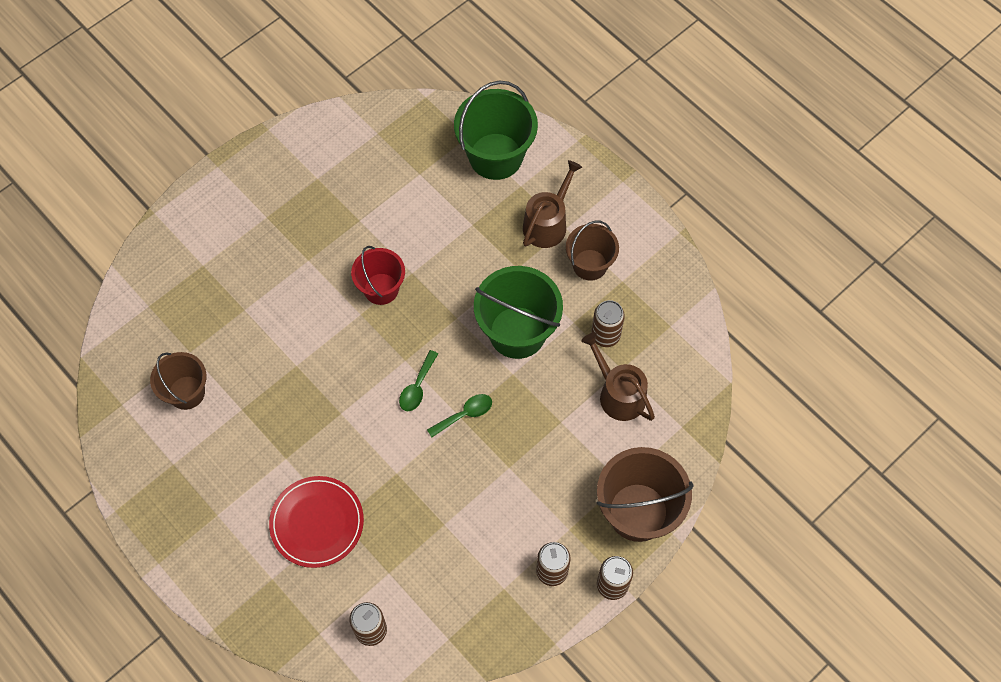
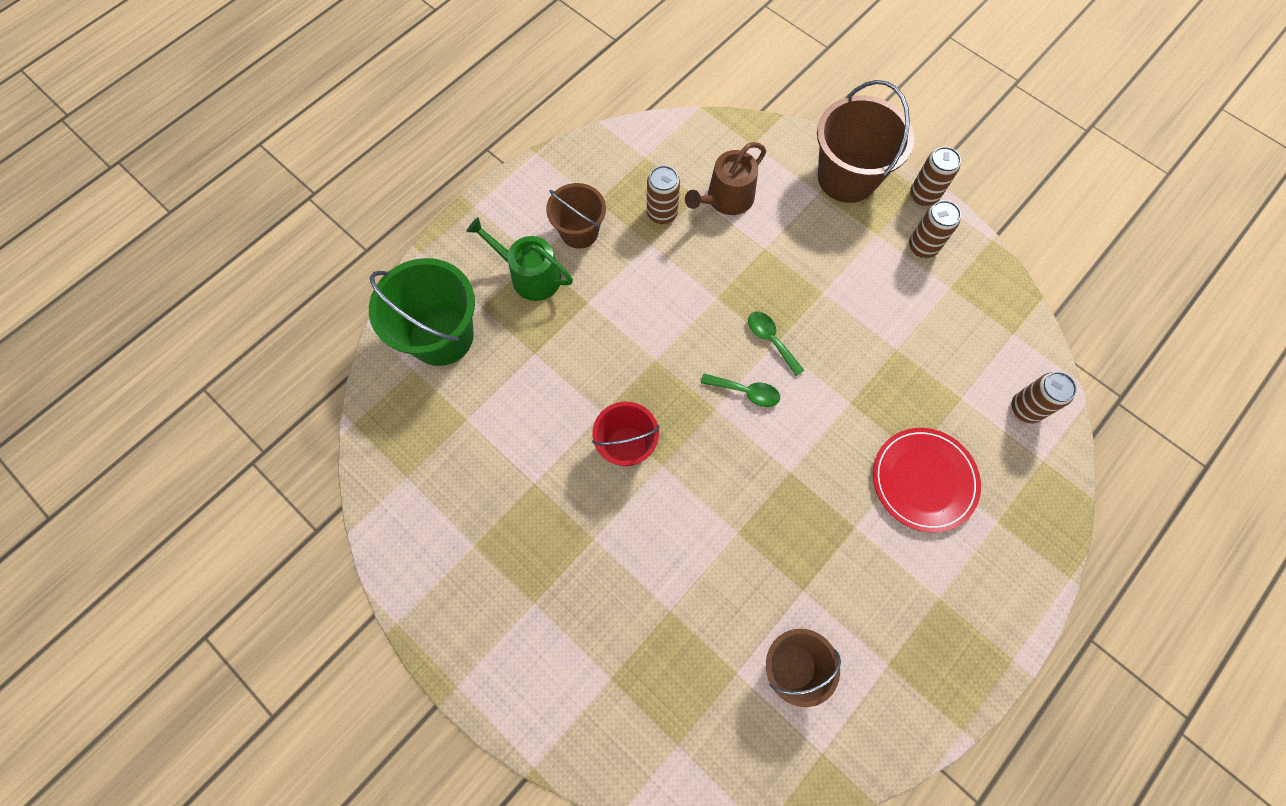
camera: 95 degrees left, 5 degrees up
green bucket [474,266,563,359] -> none
brown watering can [523,160,582,248] -> green watering can [467,217,573,301]

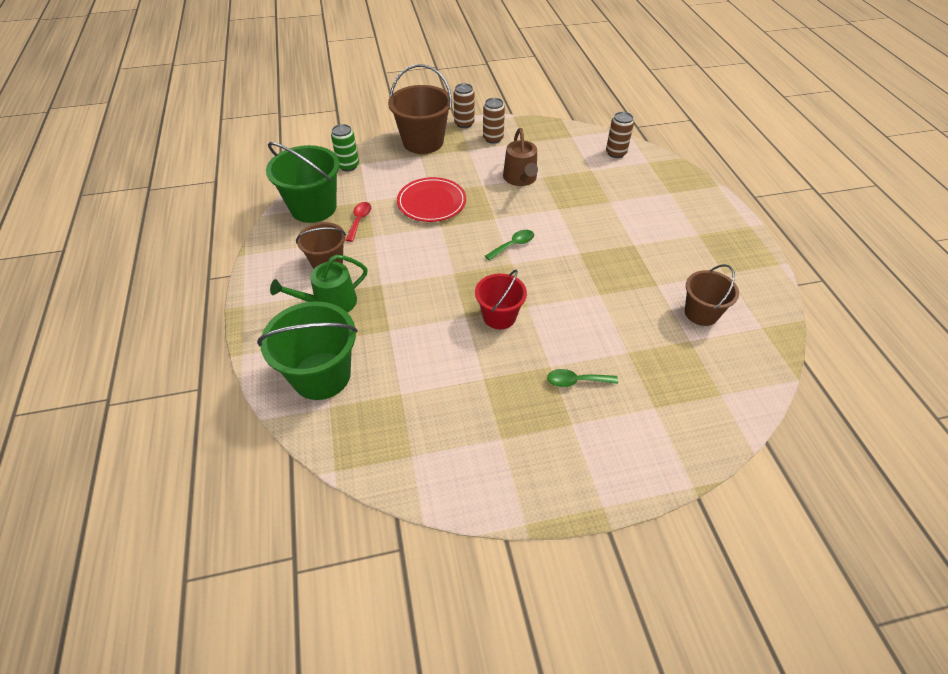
camera: 55 degrees left, 20 degrees down
brown can [647,165,680,224] -> red spoon [346,202,371,242]
brown watering can [685,142,766,215] -> brown watering can moved to [503,128,538,186]
green spoon [748,312,804,376] -> green spoon moved to [547,369,618,387]
red plate [873,428,981,532] -> red plate moved to [397,177,466,222]
none -> green bucket [266,142,340,223]
none -> green can [331,124,359,171]

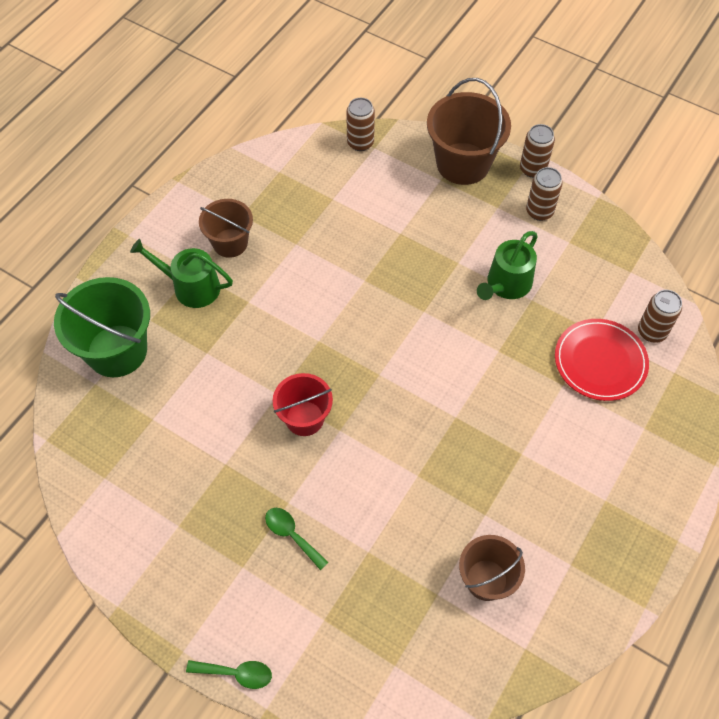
camera: 45 degrees right, 10 degrees up
green bucket [266,142,340,223] -> none
green can [331,124,359,171] -> brown can [346,98,375,151]
red spoon [346,202,371,242] -> none
red plate [397,177,466,222] -> red plate moved to [555,319,649,401]
green spoon [485,230,534,261] -> green spoon moved to [186,660,272,689]
brown watering can [503,128,538,186] -> green watering can [477,231,538,300]

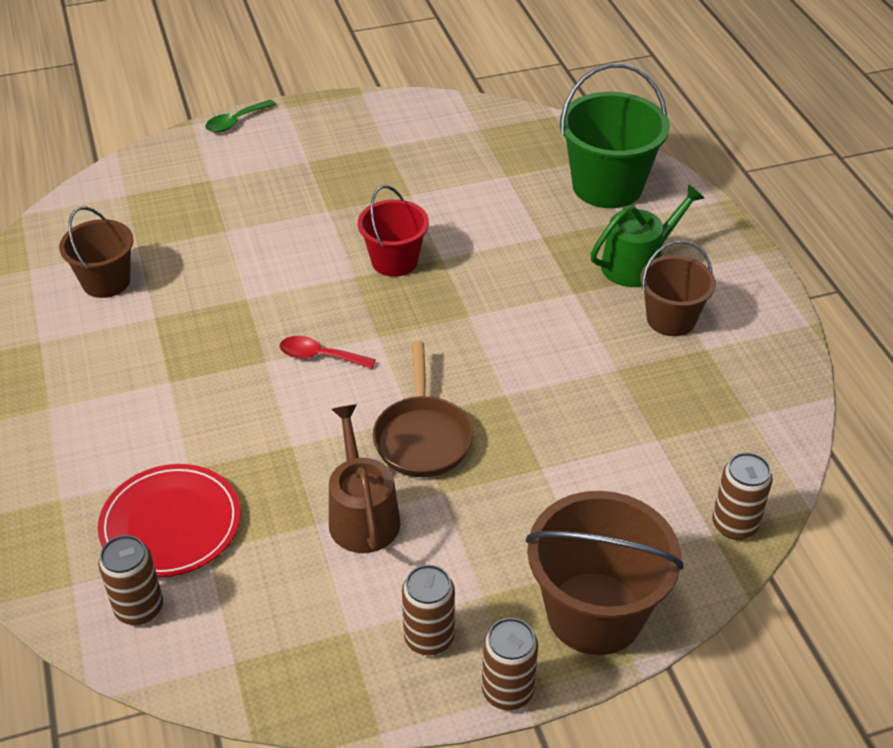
camera: 130 degrees right, 15 degrees down
green spoon [265,508,328,570] -> none
green watering can [477,231,538,300] -> brown watering can [329,404,400,553]
none -> red spoon [279,336,376,369]
none -> brown pan [373,341,473,477]

